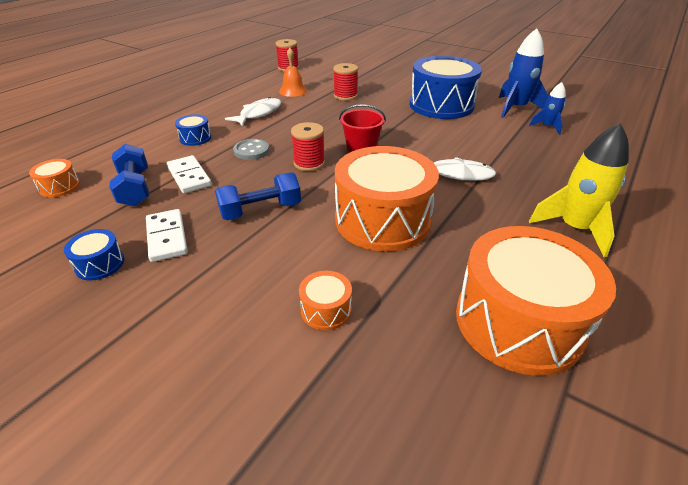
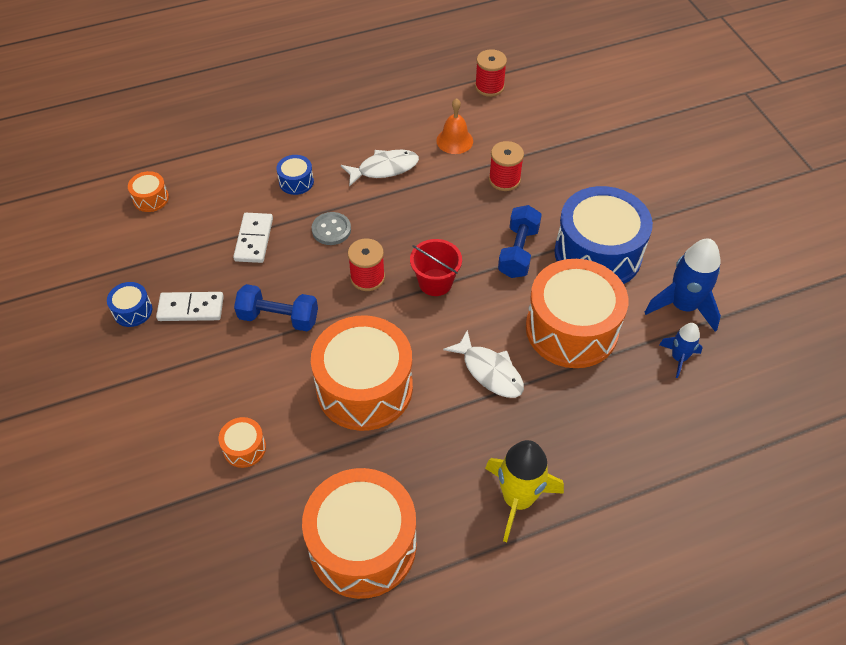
camera: 35 degrees right, 15 degrees up
blue dumbbell [109,144,149,206] -> blue dumbbell moved to [498,205,542,278]
white domino [146,209,188,262] -> white domino turned 75 degrees clockwise [156,292,224,321]
none -> orange drum [526,259,628,368]

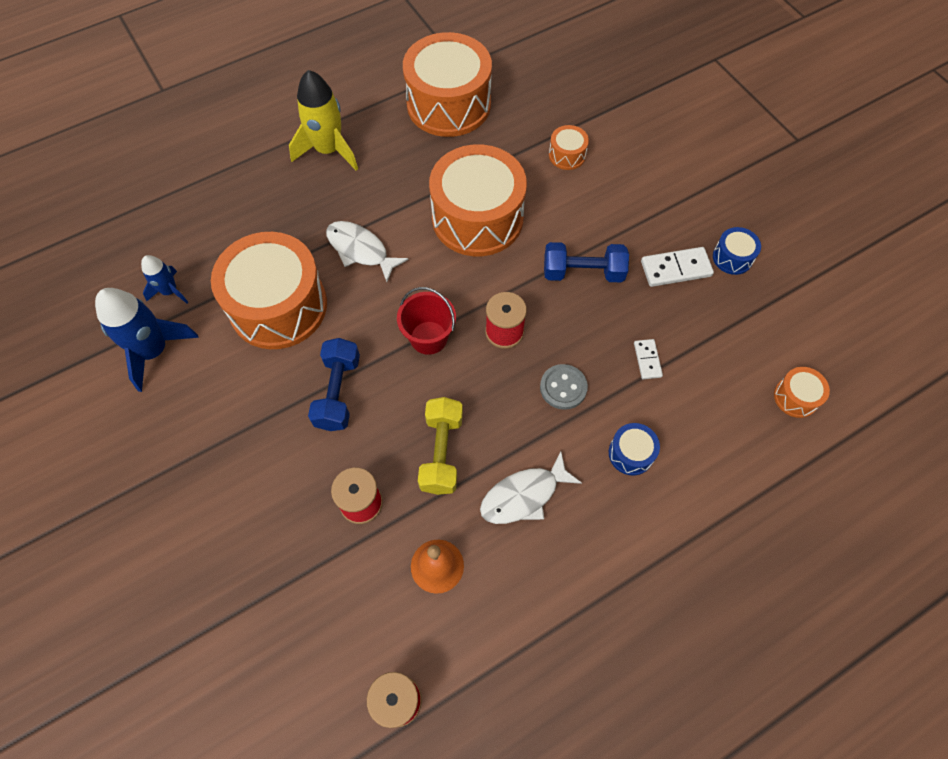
camera: 170 degrees right, 10 degrees up
white domino [233,213,273,263] -> white domino [634,339,663,379], size x0.60
blue drum [555,186,653,284] -> none
none -> yellow dumbbell [418,397,463,495]

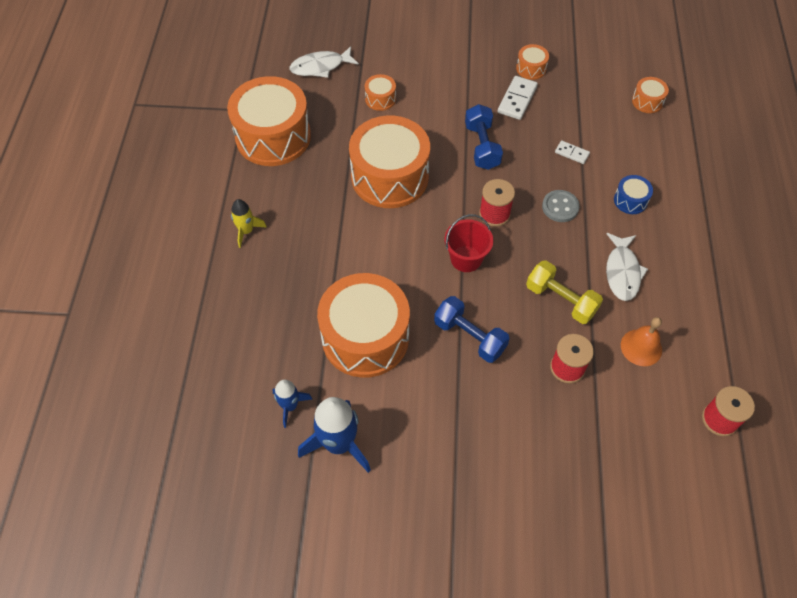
camera: 55 degrees left, 5 degrees down
yellow rocket [289,70,358,171] -> yellow rocket [231,199,267,248], size x0.56
white fish [326,221,409,282] -> white fish moved to [289,46,359,78]
blue dumbbell [544,242,629,282] -> blue dumbbell turned 45 degrees counterclockwise [465,104,503,170]
blue drum [713,227,761,275] -> orange drum [516,44,549,80]

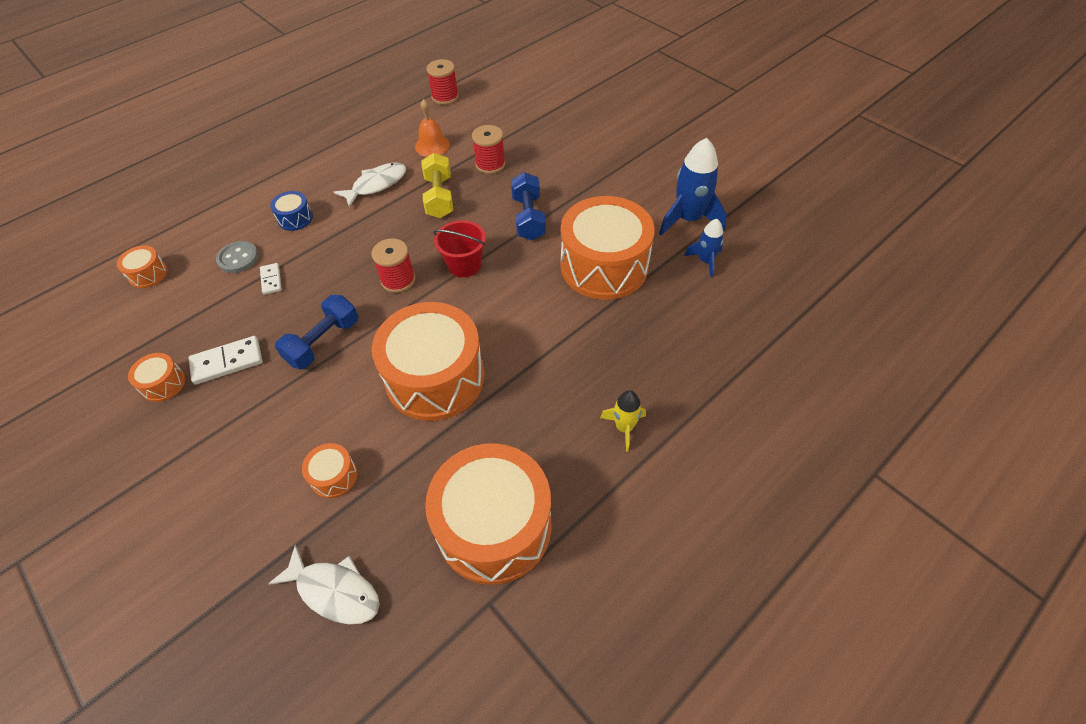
camera: 135 degrees left, 5 degrees down
grey button [542,190,580,222] -> grey button moved to [216,241,258,273]

